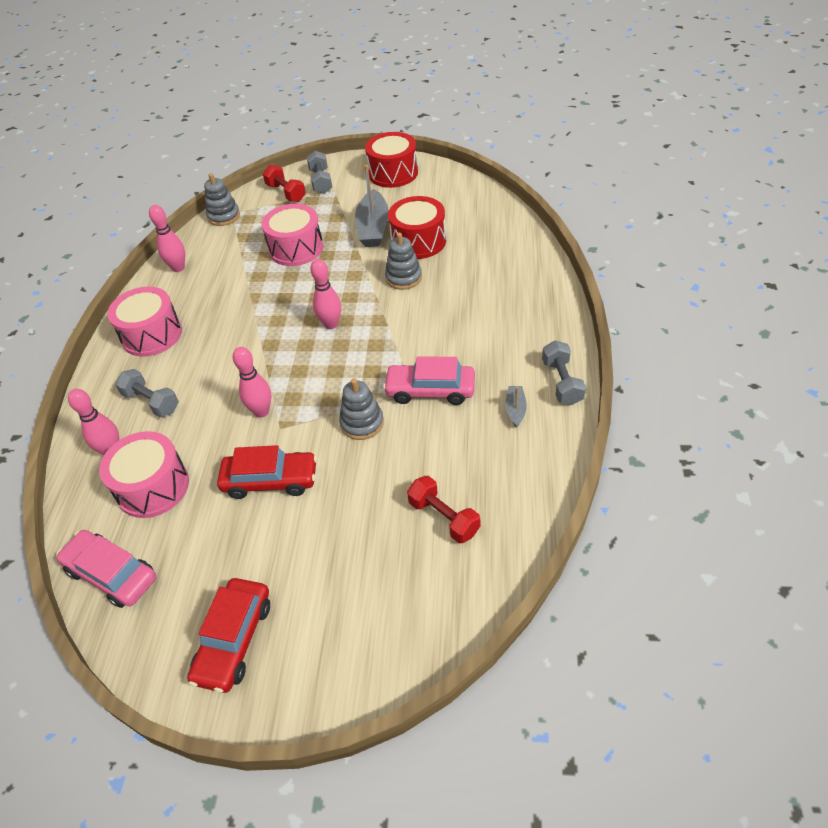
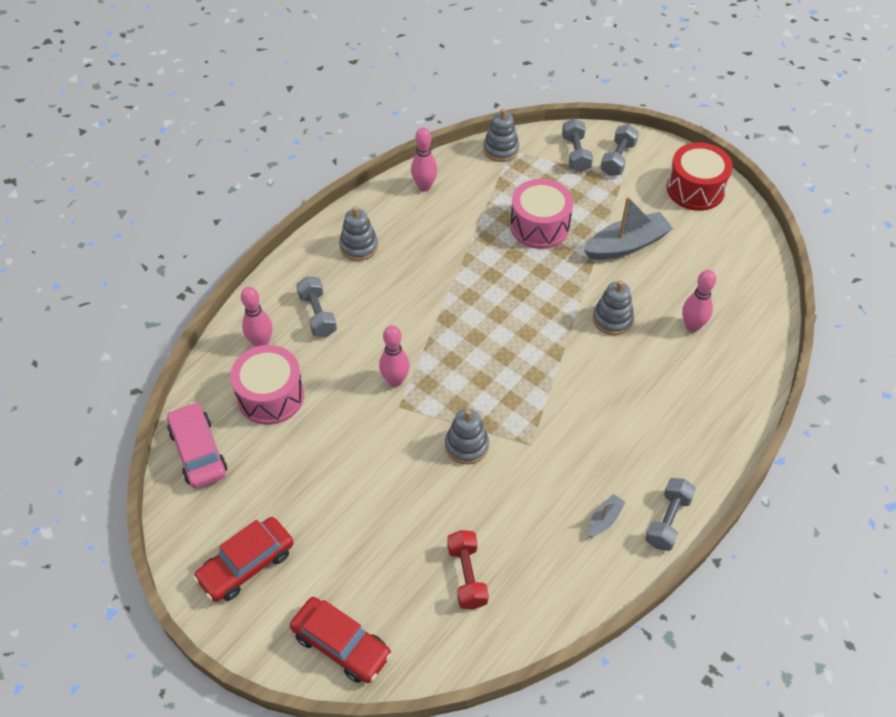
camera: 30 degrees right, 5 degrees up
pink drum [107,287,182,357] -> grey stacking toy [339,206,378,261]
red car [217,445,317,499] -> red car moved to [290,597,392,683]
red dumbbell [263,165,306,202] -> grey dumbbell [562,118,593,172]
pink bowling pin [310,259,341,329] -> pink bowling pin moved to [682,270,716,332]
grey boat [355,165,389,247] -> grey boat turned 150 degrees counterclockwise [583,196,673,260]
pink car [383,356,475,405] -> none
red drum [388,196,446,259] -> none

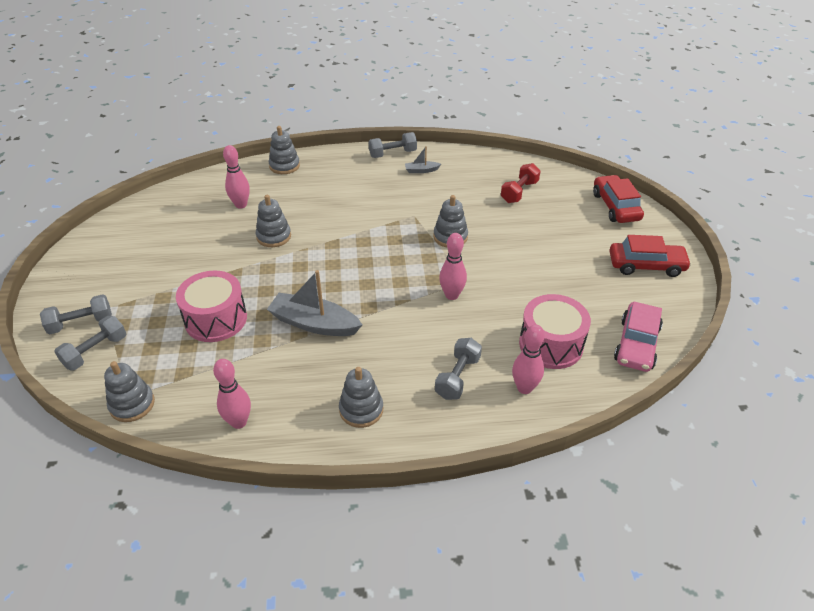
camera: 135 degrees left, 10 degrees down
grey boat [583,196,673,260] -> grey boat moved to [267,270,362,336]
red drum [667,143,733,211] -> none
none -> grey stacking toy [268,126,300,174]

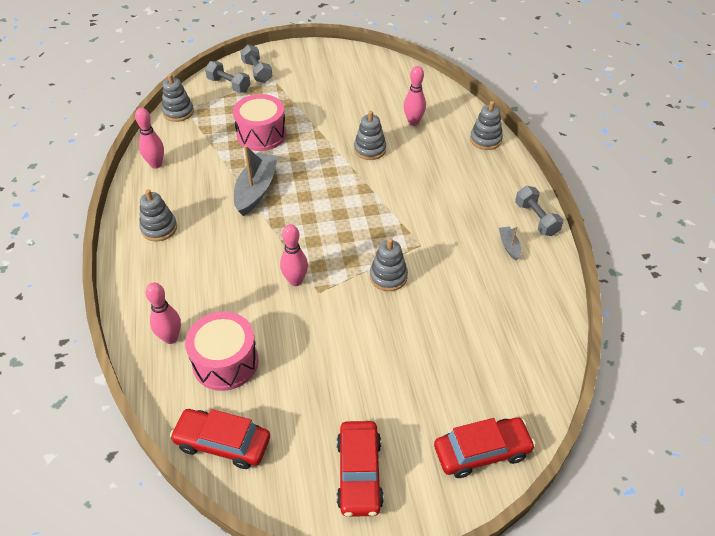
camera: 85 degrees right, 5 degrees up
grey dumbbell [435,338,482,400] -> none
red dumbbell [501,163,540,203] -> none
pink car [614,302,663,372] -> red car [170,409,270,469]

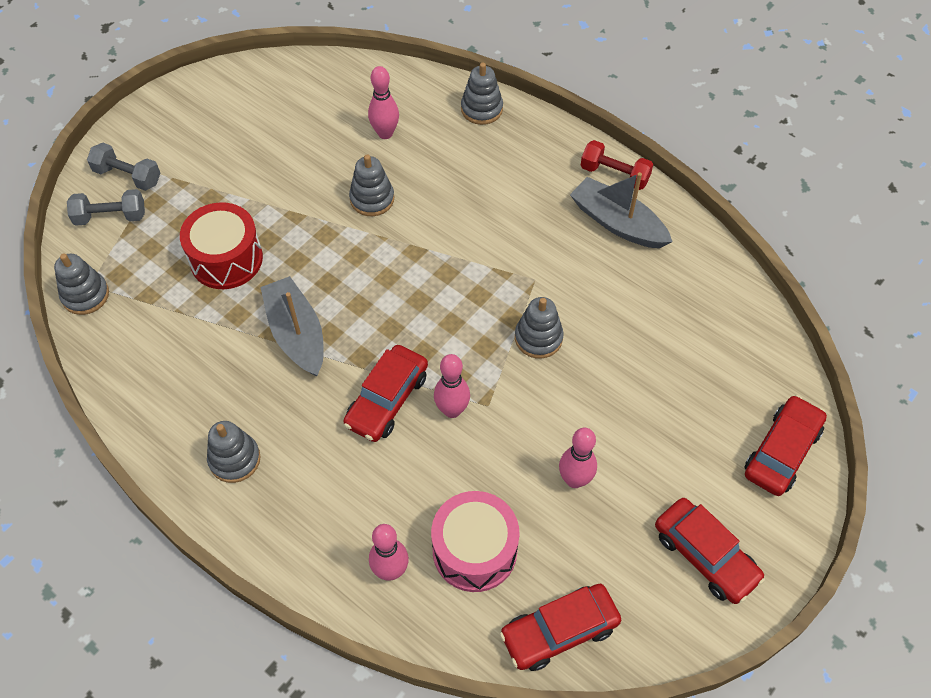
camera: 40 degrees left, 10 degrees up
pink bowling pin [135,108,164,169] -> pink bowling pin moved to [559,428,597,488]
pink drum [233,94,286,151] -> red drum [180,202,263,289]
grey boat [499,226,521,261] -> grey boat [570,172,672,248], size x2.09
grey dumbbell [515,186,563,236] -> red dumbbell [580,140,653,190]
none -> red car [343,345,428,442]

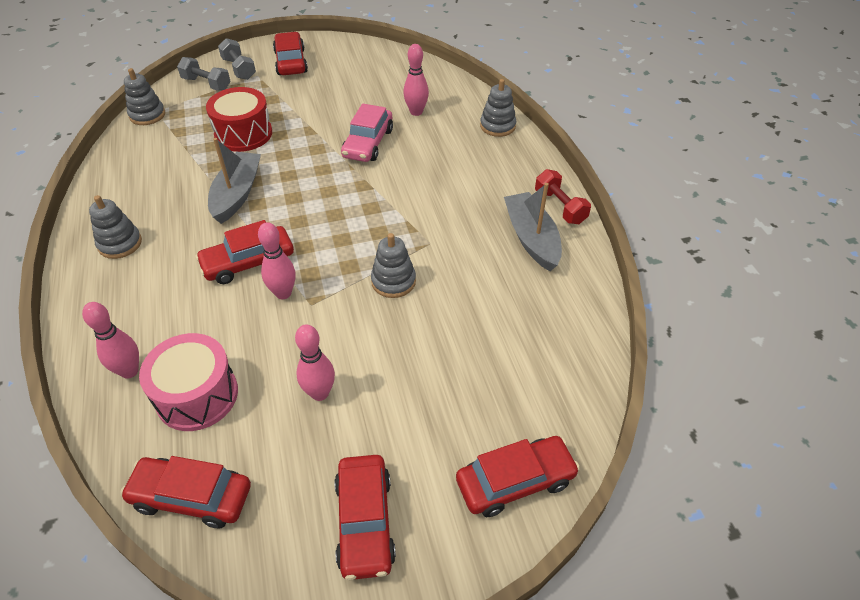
camera: 35 degrees right, 10 degrees down
grey stacking toy [349,155,394,216] -> pink car [341,104,393,162]
none -> red car [273,32,308,75]

